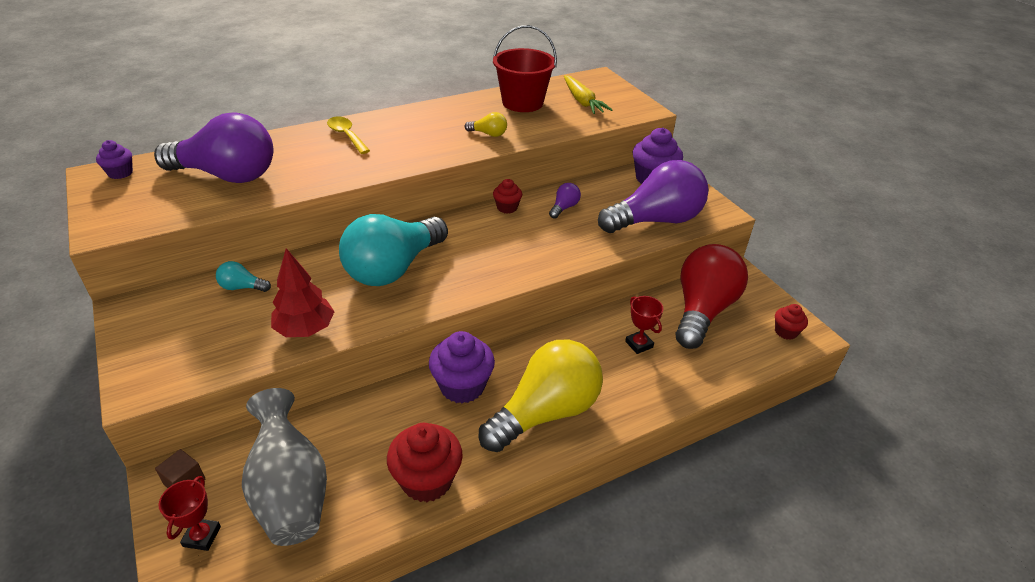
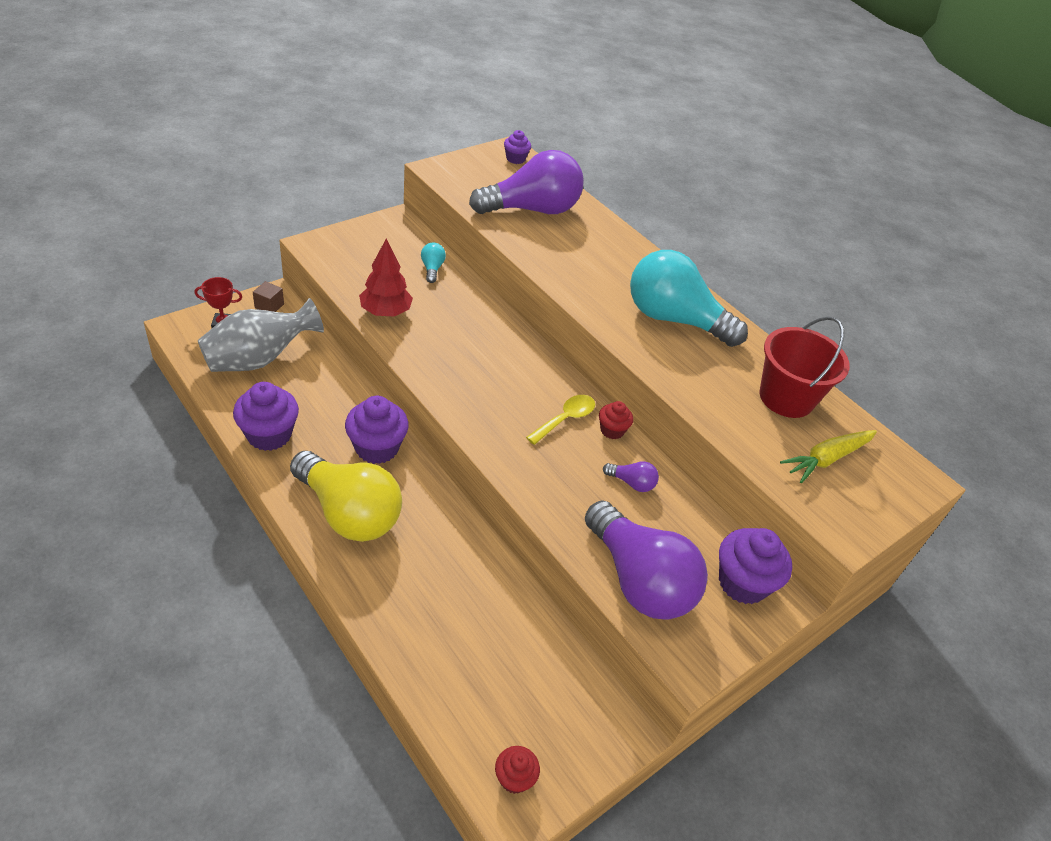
camera: 75 degrees right, 5 degrees up
purple light bulb [154,112,273,183] -> purple light bulb turned 105 degrees counterclockwise [469,150,584,214]
yellow spoon [327,116,370,154] -> yellow spoon moved to [526,395,595,445]
turquoise light bulb [339,214,448,286] -> turquoise light bulb moved to [630,250,748,347]
red cupcake [387,423,463,502] -> purple cupcake [233,382,299,451]
yellow light bulb [465,112,507,137] -> none
red trophy [625,296,664,354] -> none
red light bulb [676,244,748,349] -> none

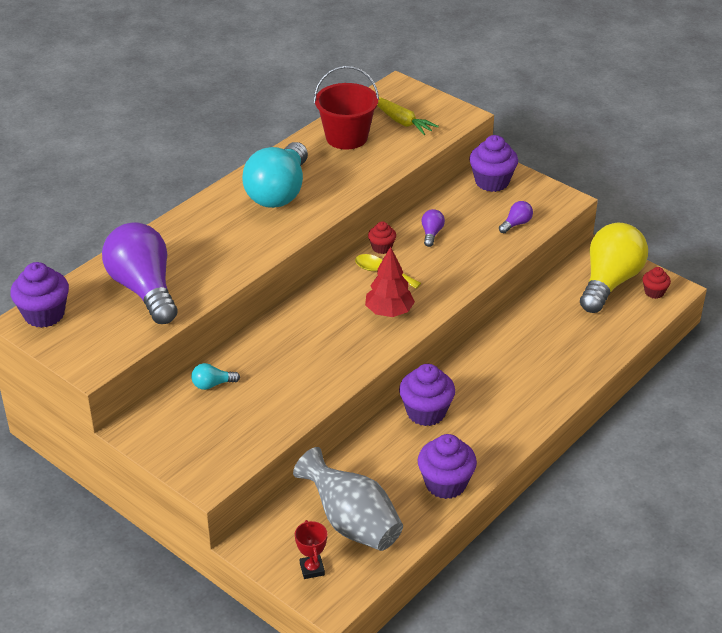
camera: 95 degrees left, 5 degrees down
brown cube [253,281,284,312] -> none
yellow light bulb [290,451,402,542] -> yellow light bulb moved to [580,223,648,313]
red tree [359,239,413,316] -> red tree moved to [365,246,415,317]
purple cupcake [504,130,531,164] -> purple cupcake [10,262,69,328], size x1.81
purple light bulb [585,500,708,620] -> purple light bulb [499,201,533,233], size x0.40

